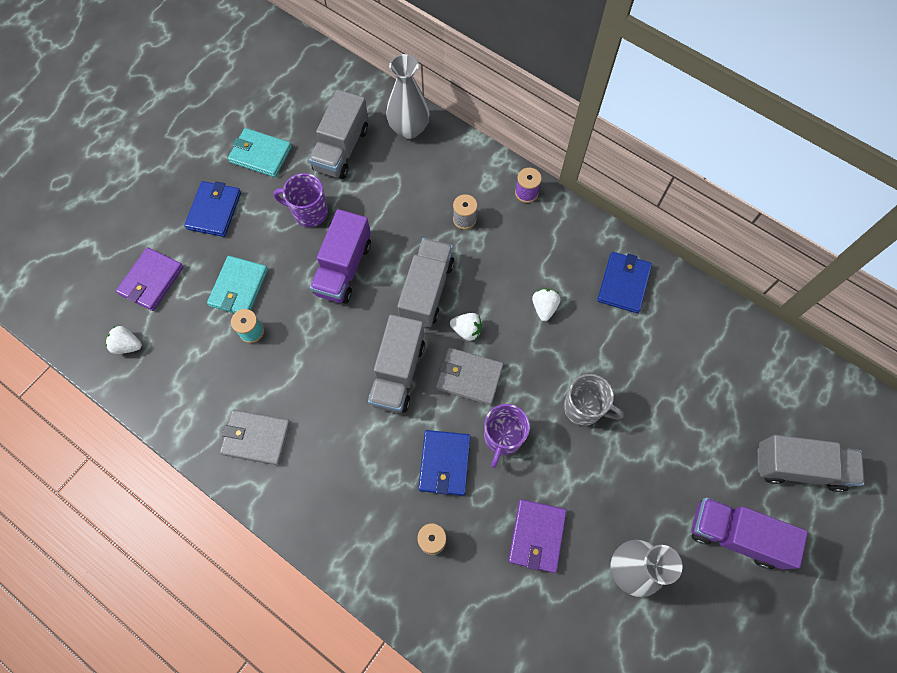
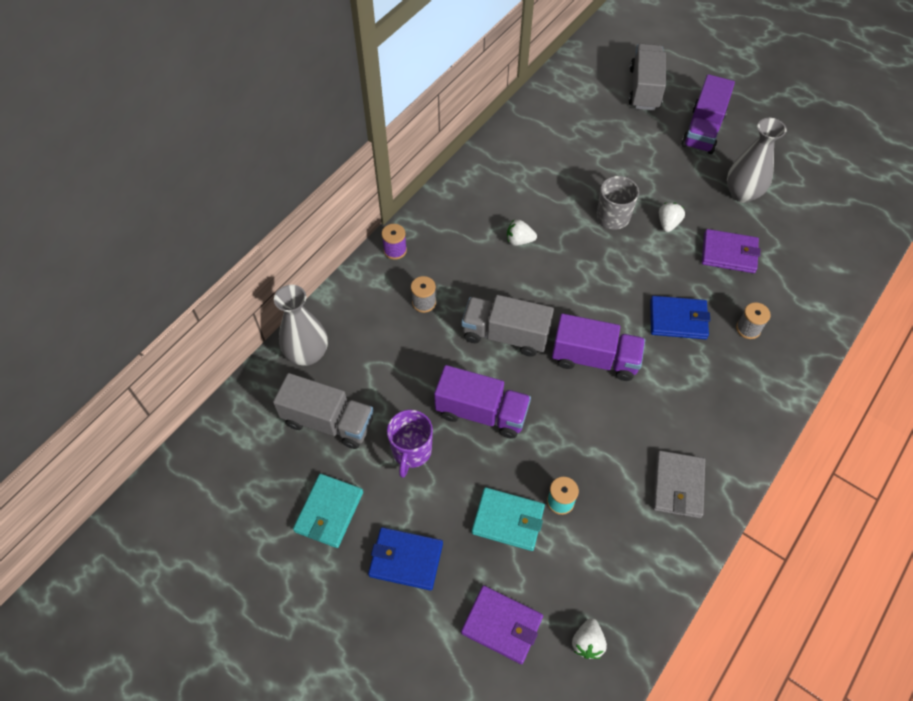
camera: 90 degrees left, 10 degrees down
grey truck [368,315,425,413] -> purple truck [552,314,645,381]
grey wallet [436,347,503,405] -> none
white strawberry [450,313,482,341] -> white strawberry moved to [659,203,685,232]
purple mug [484,404,530,468] -> none
blue wallet [597,252,652,313] -> none

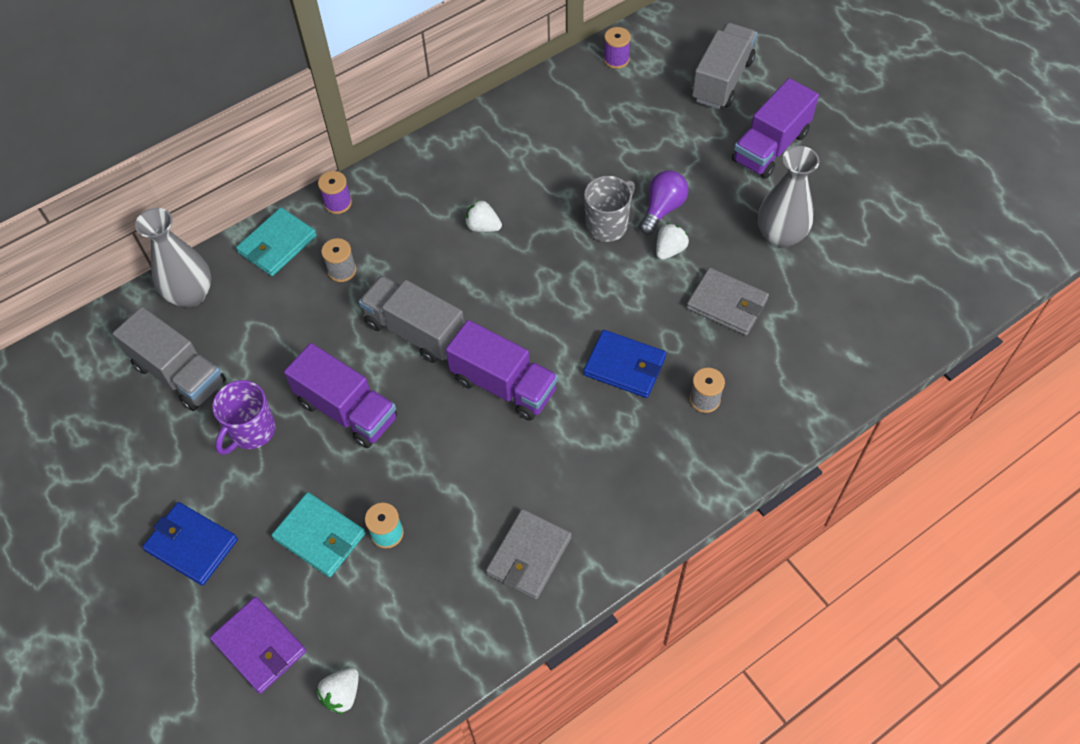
camera: 20 degrees right, 0 degrees up
turquoise wallet [293,474,363,548] -> turquoise wallet moved to [236,207,316,276]
purple wallet [702,229,760,273] -> grey wallet [686,267,769,336]
none -> purple spool [604,27,631,69]
none -> purple light bulb [639,170,689,235]

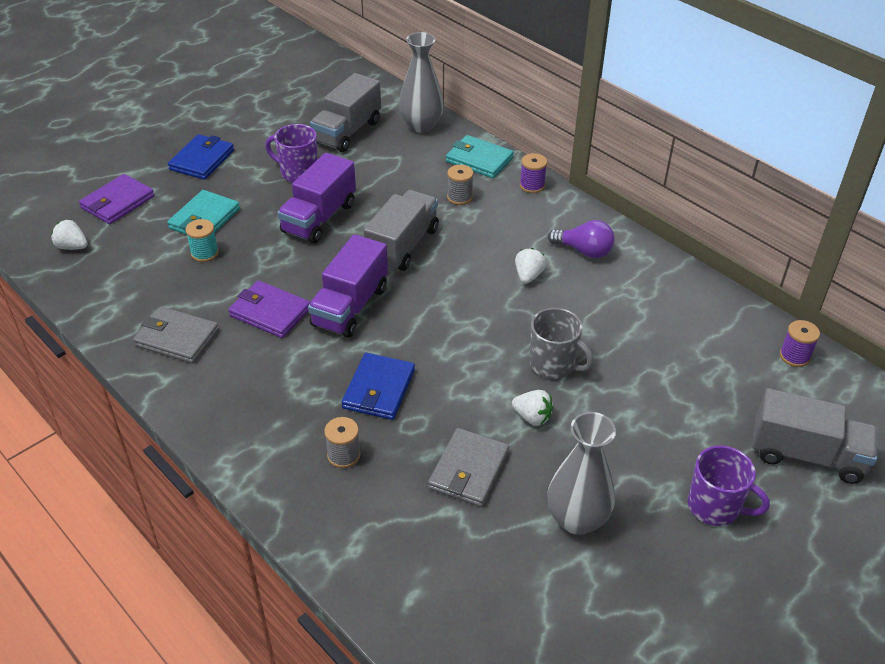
camera: 80 degrees right, 15 degrees down
purple light bulb [639,170,689,235] -> purple light bulb moved to [548,220,615,258]
purple truck [732,78,819,179] -> purple mug [688,445,770,526]
none -> purple wallet [228,280,311,338]

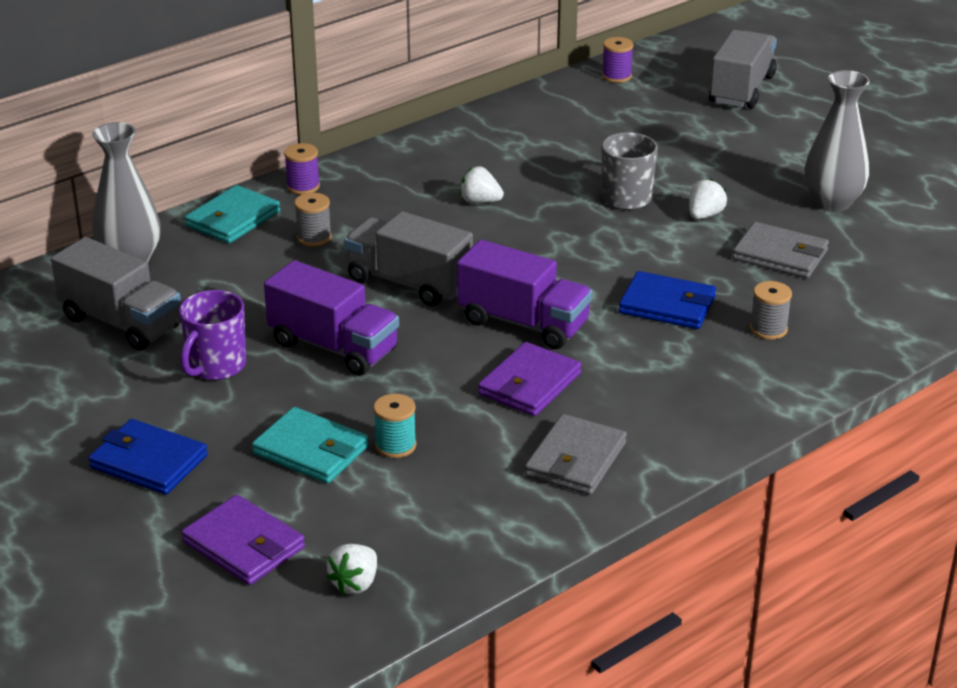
camera: 85 degrees left, 10 degrees down
purple light bulb [548,220,615,258] -> none
purple mug [688,445,770,526] -> none

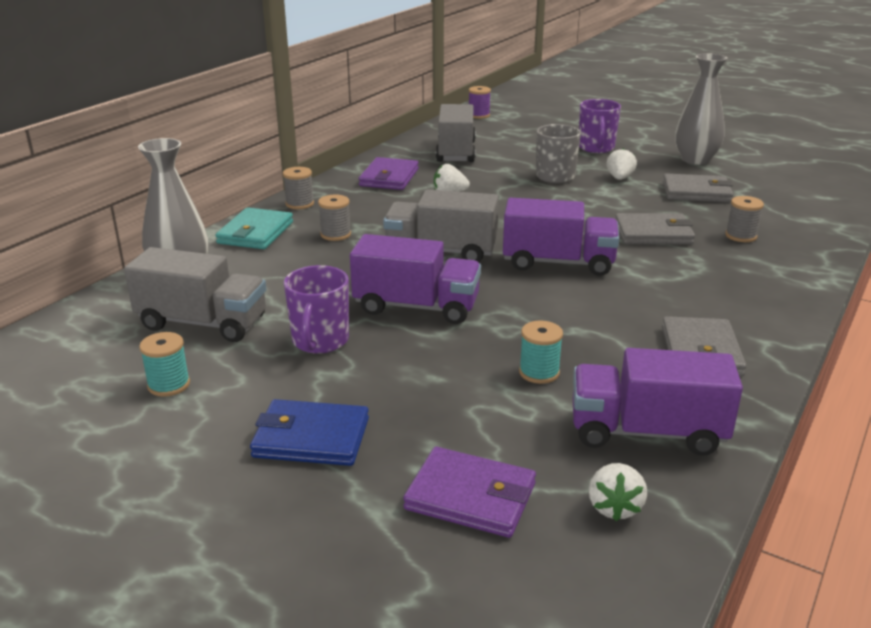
camera: 20 degrees left, 5 degrees down
turquoise wallet [252,407,369,484] -> none
purple spool [284,143,320,195] -> grey spool [283,167,314,209]
purple wallet [478,342,582,416] -> purple wallet moved to [359,157,419,190]
blue wallet [619,271,716,329] -> grey wallet [616,213,695,245]
grey truck [709,30,777,109] -> grey truck moved to [436,104,476,162]
none -> turquoise spool [139,332,190,397]
none -> purple truck [573,348,743,456]
none -> purple mug [579,99,621,153]

